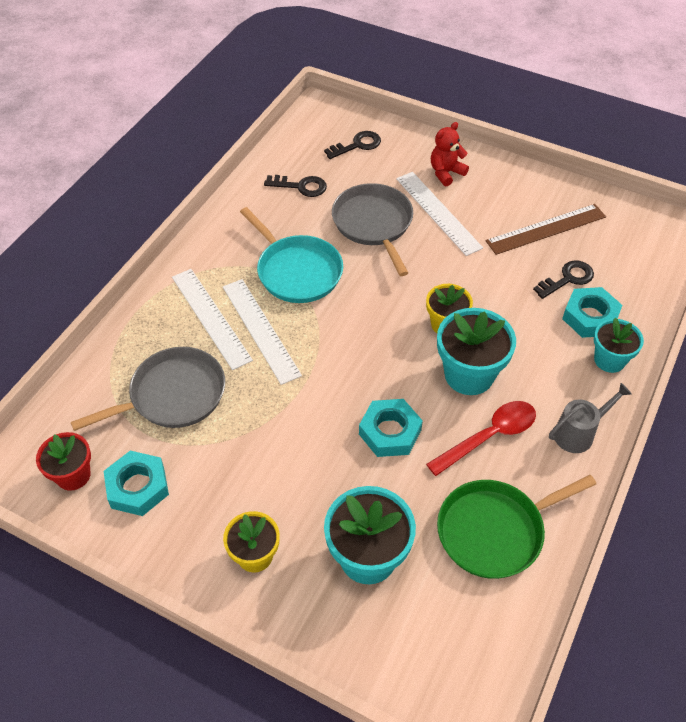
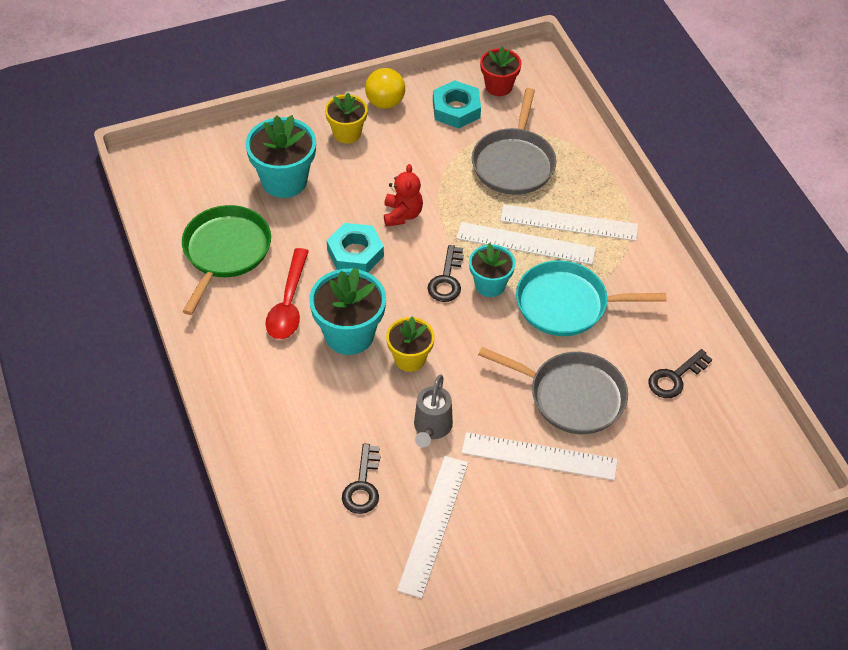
camera: 130 degrees right, 0 degrees up
black key [324,131,381,159] -> black key moved to [427,245,464,302]
red teddy bear [431,122,469,186] -> red teddy bear moved to [384,164,423,227]
brown ruler [486,204,606,255] -> white ruler [397,456,468,598]
grey watering can [549,383,632,453] -> grey watering can moved to [414,374,453,448]
turquoise nut [562,287,623,338] -> none
turquoise flower pot [594,318,644,373] -> turquoise flower pot moved to [469,243,515,297]
none -> yellow ball [365,68,405,109]

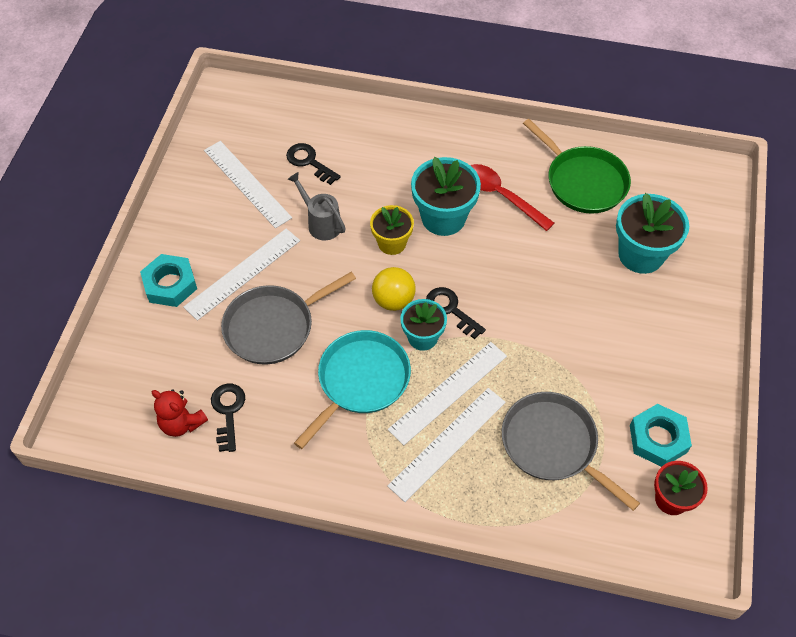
camera: 125 degrees right, 5 degrees up
yellow flower pot [325,93,368,144] -> none
turquoise nut [327,223,384,272] -> turquoise nut moved to [140,254,197,307]
yellow ball [365,68,405,109] -> yellow ball moved to [372,267,416,311]
red teddy bear [384,164,423,227] -> red teddy bear moved to [152,389,208,437]

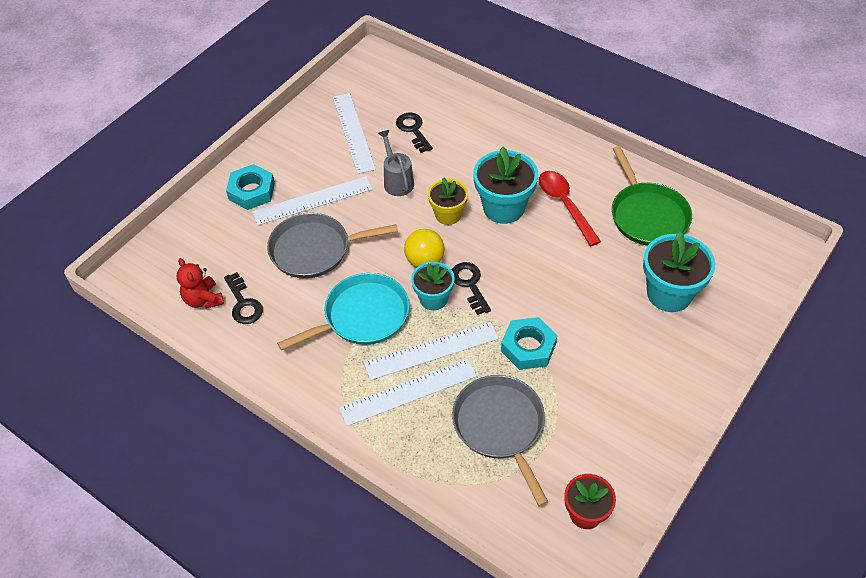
camera: 25 degrees right, 5 degrees down
black key [211,384,245,452] -> black key turned 135 degrees clockwise [224,272,263,324]
turquoise nut [630,404,692,467] -> turquoise nut moved to [501,317,557,370]

